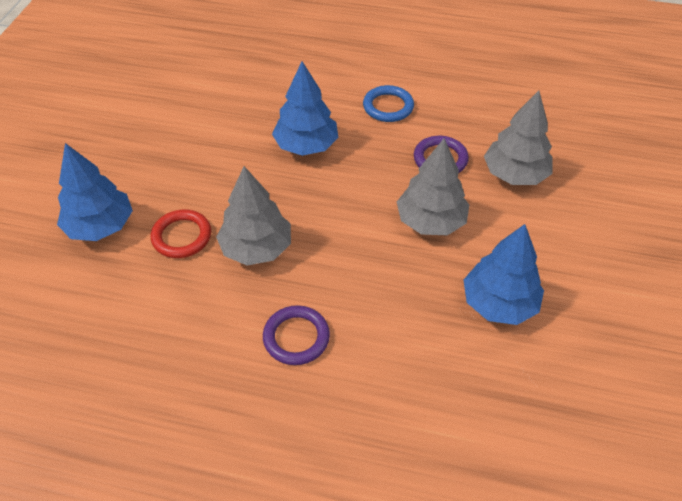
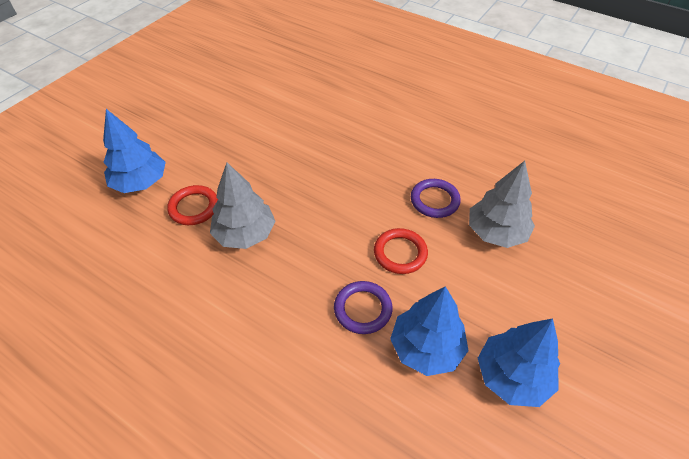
camera: 20 degrees right, 0 degrees up
purple ring [263,305,330,365] -> purple ring moved to [334,281,392,334]
blue tree [272,61,339,156] -> blue tree moved to [478,318,560,407]
blue ring [363,85,414,122] -> none
grey tree [397,138,470,236] -> red ring [374,228,428,274]

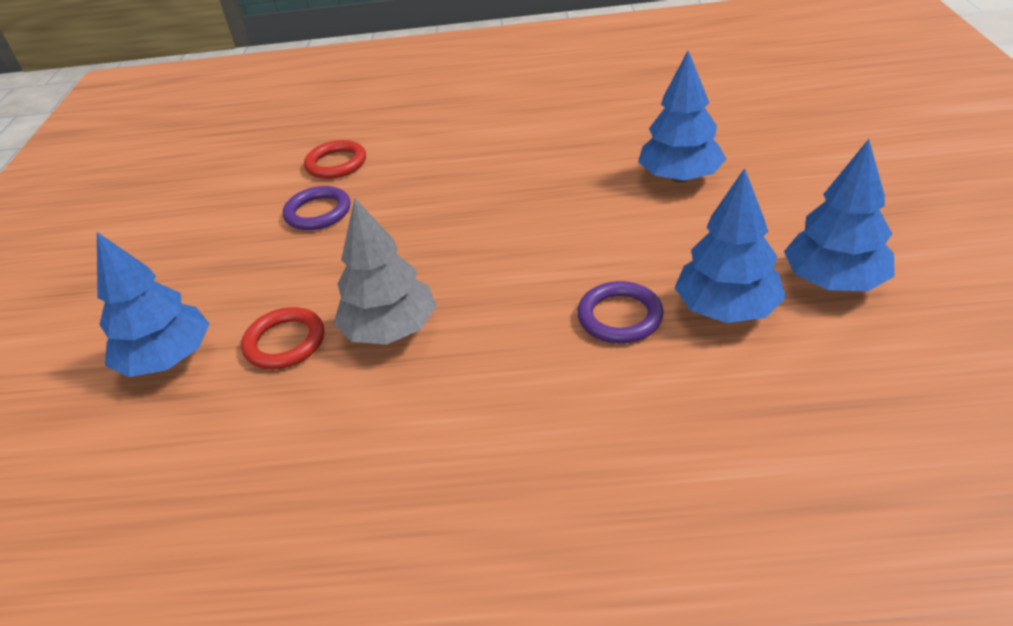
camera: 30 degrees left, 10 degrees down
red ring [374,228,428,274] -> red ring moved to [304,140,366,179]
purple ring [411,179,461,218] -> purple ring moved to [283,186,351,230]
grey tree [469,161,535,248] -> blue tree [638,51,726,183]

